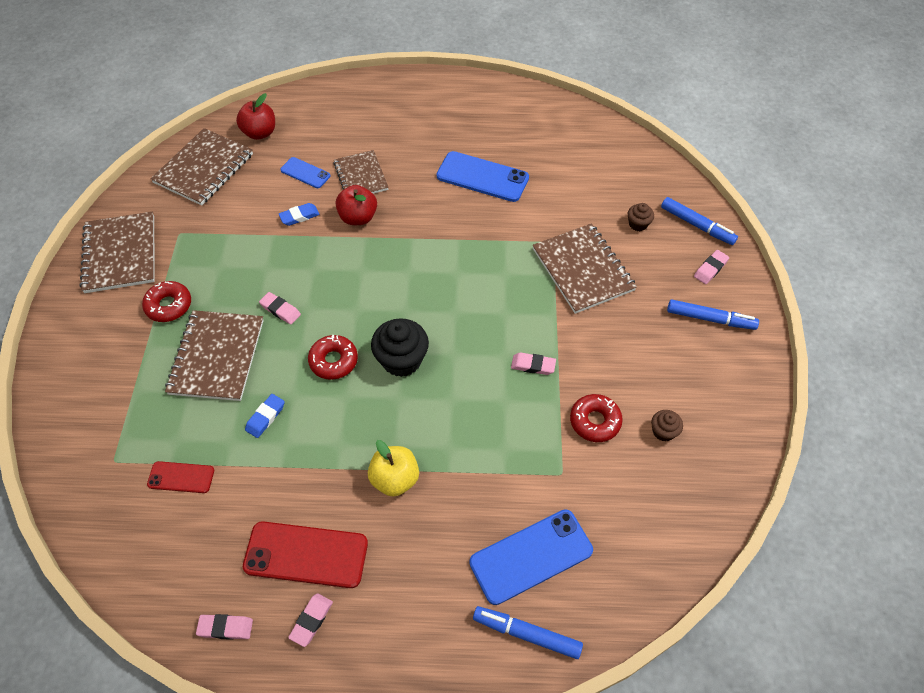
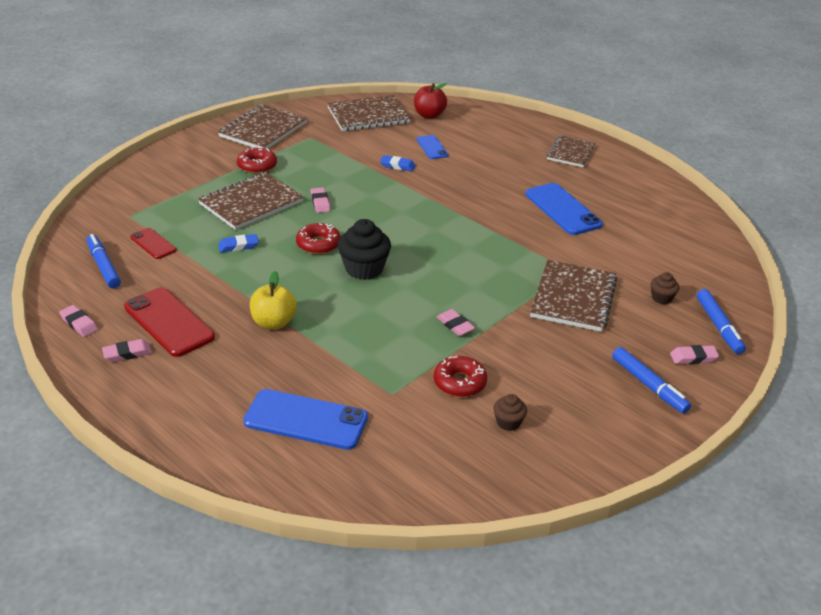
camera: 40 degrees right, 20 degrees down
brown notebook [333,150,389,194] -> brown notebook moved to [546,135,596,167]
red apple [336,185,377,225] -> none
blue marker [473,606,583,659] -> blue marker moved to [87,234,121,288]

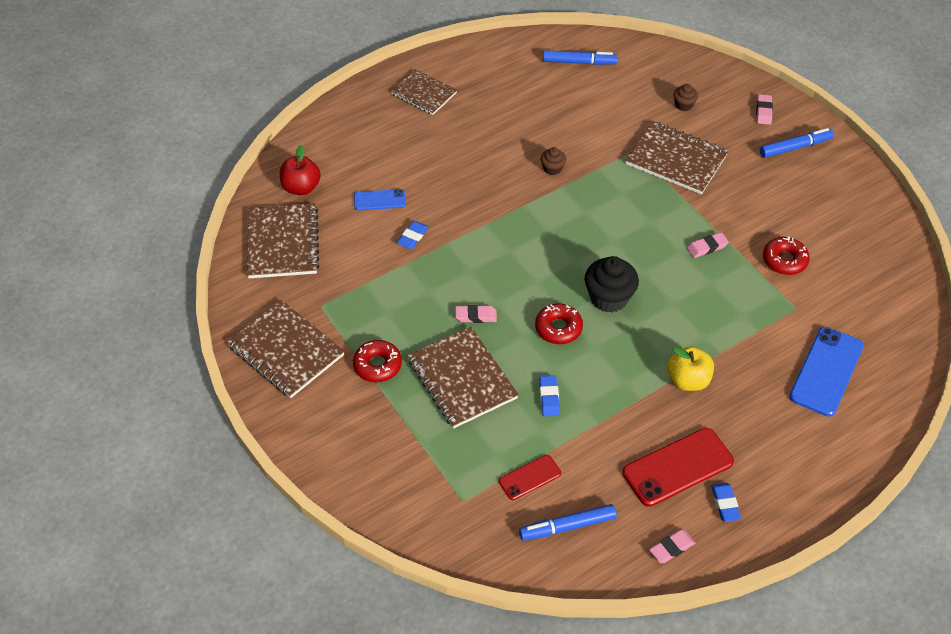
camera: 75 degrees left, 15 degrees up
pink eraser [102,339,152,362] -> blue eraser [711,483,741,522]
brown cupcake [494,394,527,431] -> brown cupcake moved to [540,147,566,175]
blue phone [525,183,603,235] -> none
blue marker [697,289,746,354] -> blue marker moved to [543,50,617,65]

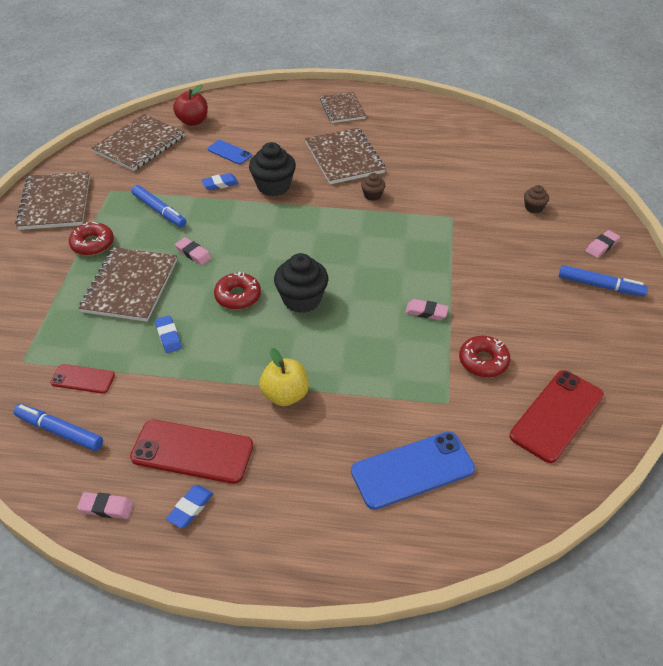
camera: 40 degrees right, 5 degrees down
blue eraser [539,376,560,416] -> blue eraser turned 60 degrees counterclockwise [155,315,182,353]
blue marker [543,50,617,65] -> blue marker moved to [131,185,187,227]
brown notebook [625,121,729,194] -> brown notebook moved to [305,128,386,184]
none -> black cupcake [249,142,296,196]
none -> red phone [509,370,604,463]

